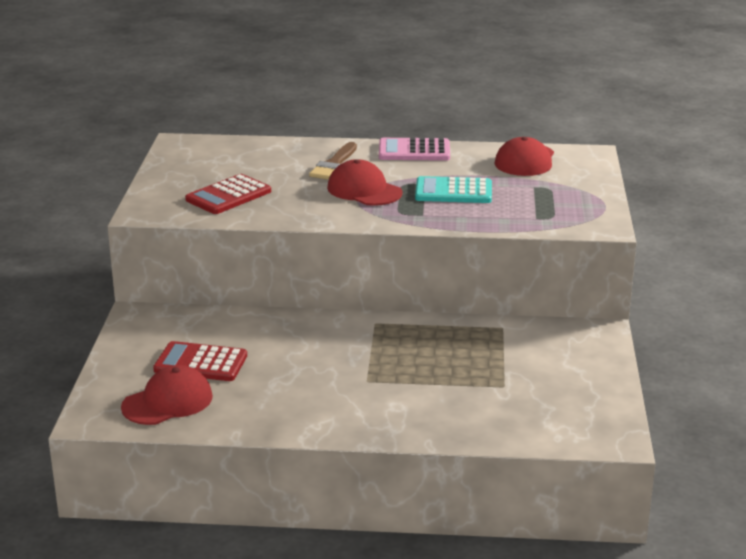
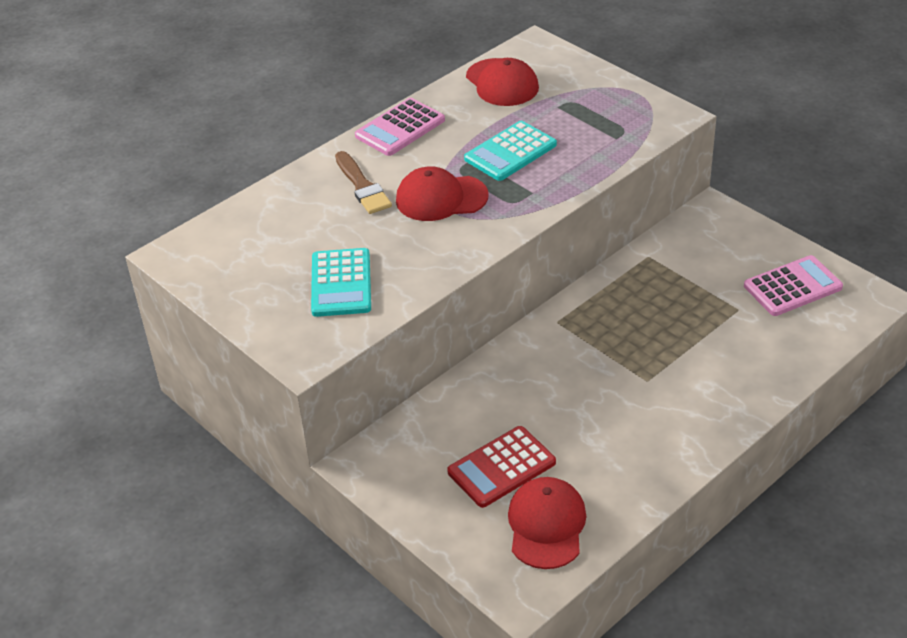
camera: 45 degrees left, 15 degrees up
red calculator [185,174,271,214] -> turquoise calculator [311,248,371,317]
none -> pink calculator [744,255,843,316]

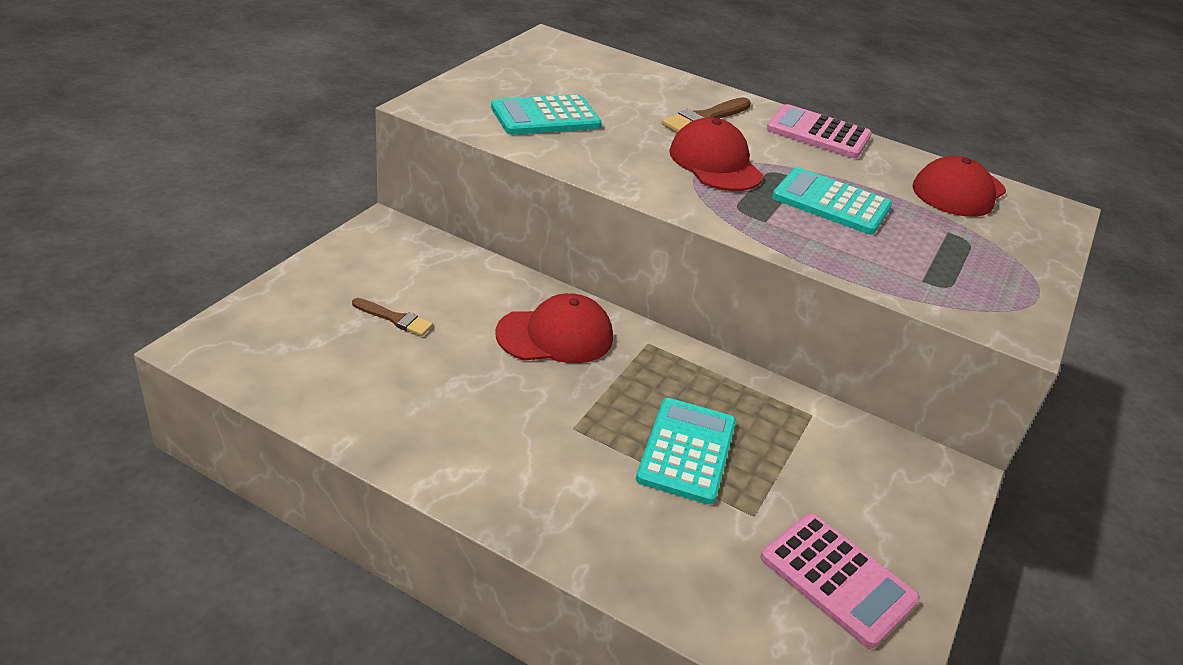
camera: 65 degrees right, 5 degrees down
red calculator [447,426,556,508] -> brown brush [352,298,433,336]
red cap [508,477,586,569] -> red cap moved to [496,293,613,363]
none -> turquoise calculator [636,398,736,505]

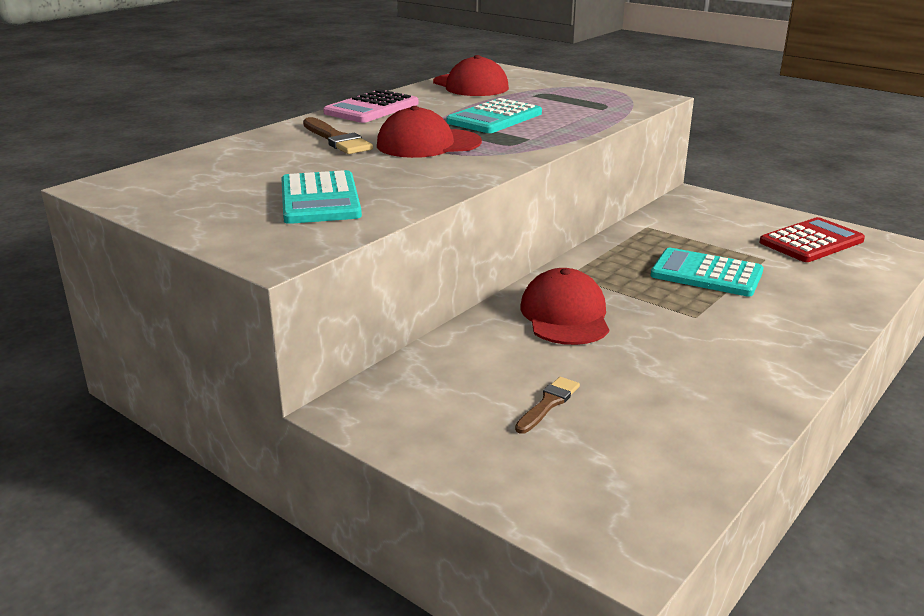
camera: 75 degrees left, 10 degrees down
pink calculator [760,513,920,649] -> red calculator [759,217,865,262]

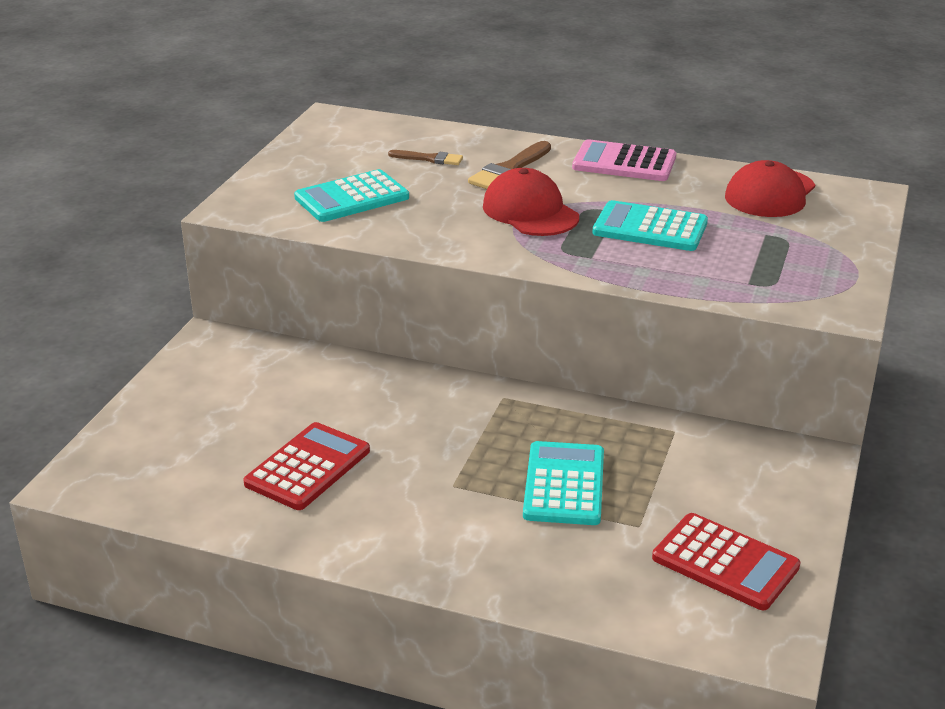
camera: 70 degrees right, 5 degrees up
brown brush [515,377,580,434] -> brown brush moved to [388,150,463,165]
red cap [520,268,609,345] -> none
none -> red calculator [243,422,370,510]

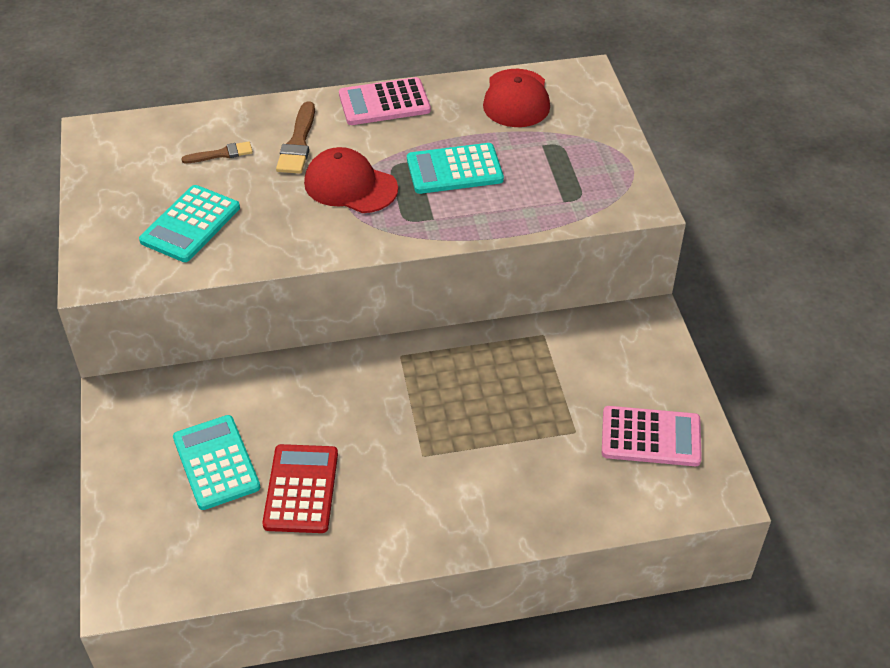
camera: 30 degrees left, 15 degrees up
turquoise calculator [523,441,604,525] -> turquoise calculator moved to [173,415,260,510]
red calculator [652,513,801,610] -> pink calculator [602,406,702,466]

